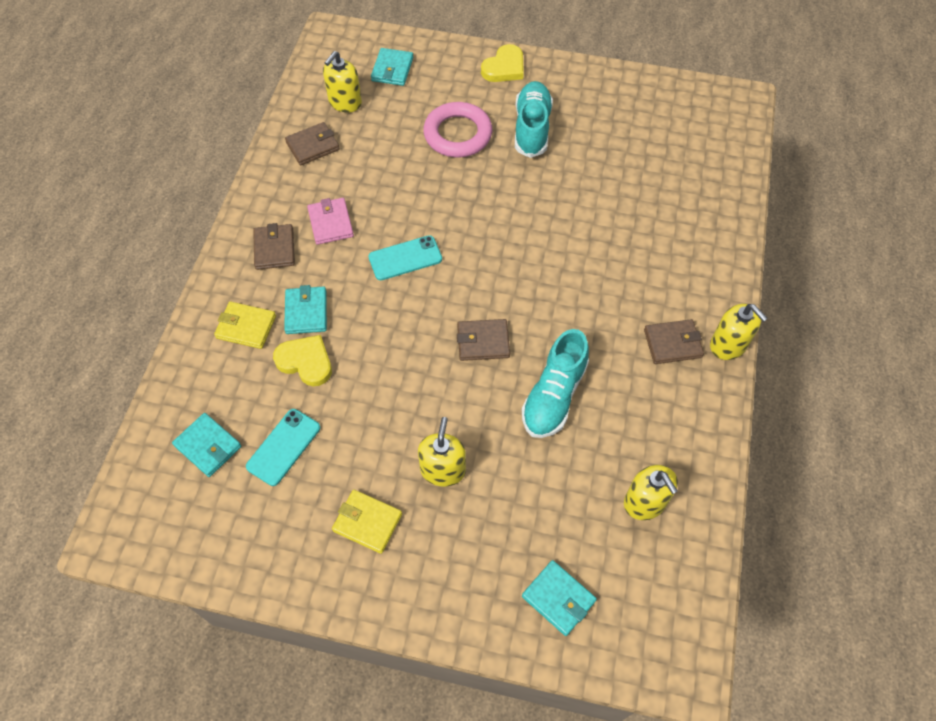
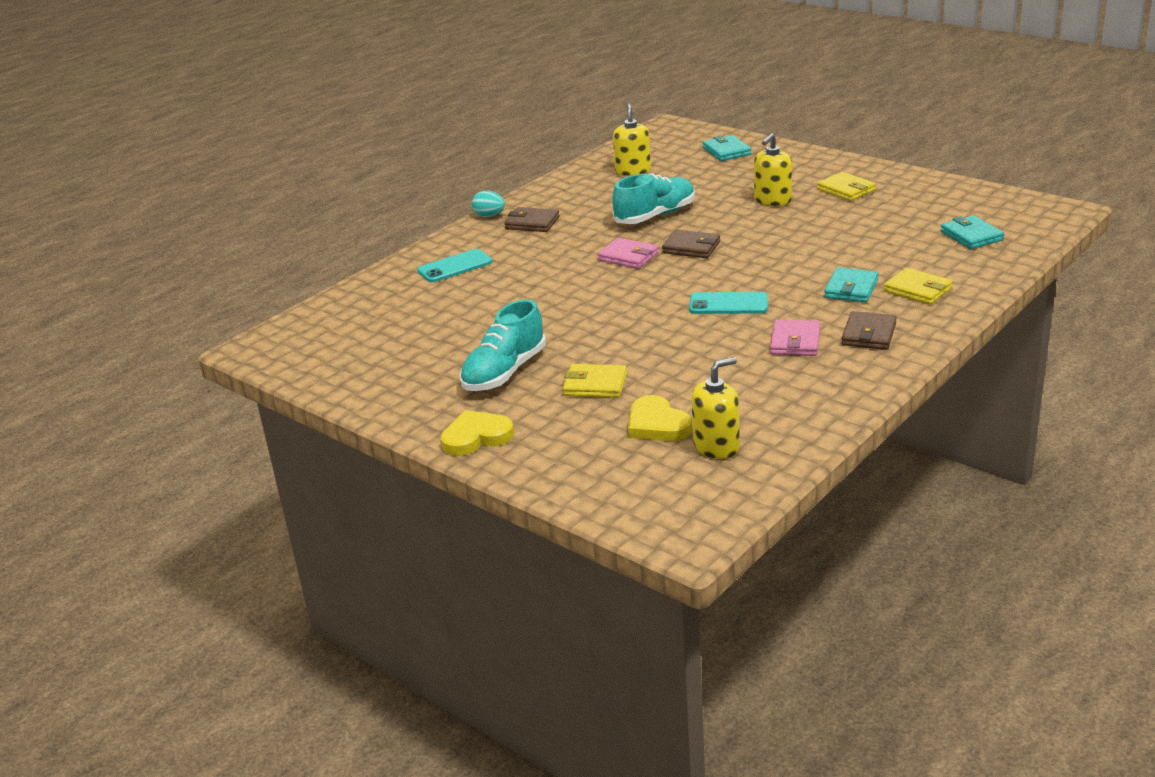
camera: 150 degrees left, 30 degrees down
turquoise phone [246,409,320,486] -> turquoise phone moved to [417,249,492,282]
yellow heart [273,335,332,386] -> yellow heart moved to [628,395,692,441]
brown wallet [285,122,340,166] -> none
turquoise wallet [371,48,413,86] -> none
pink ring [423,102,492,157] -> yellow wallet [562,364,627,398]
yellow soap dispenser [710,304,768,360] -> turquoise egg [472,191,505,217]
none -> pink wallet [597,238,659,269]

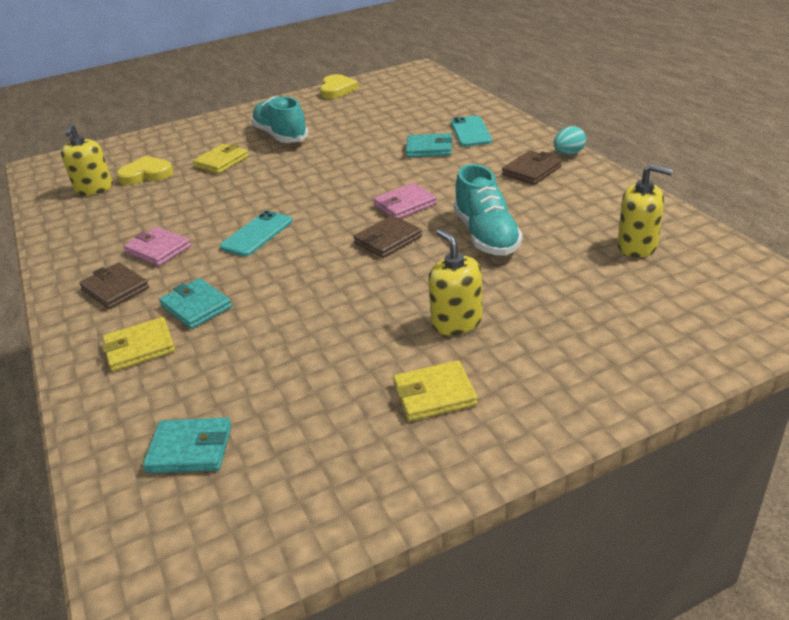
camera: 115 degrees right, 5 degrees up
yellow heart [441,410,514,456] -> yellow heart moved to [320,74,359,99]
turquoise wallet [703,135,751,161] -> turquoise wallet moved to [406,133,453,158]

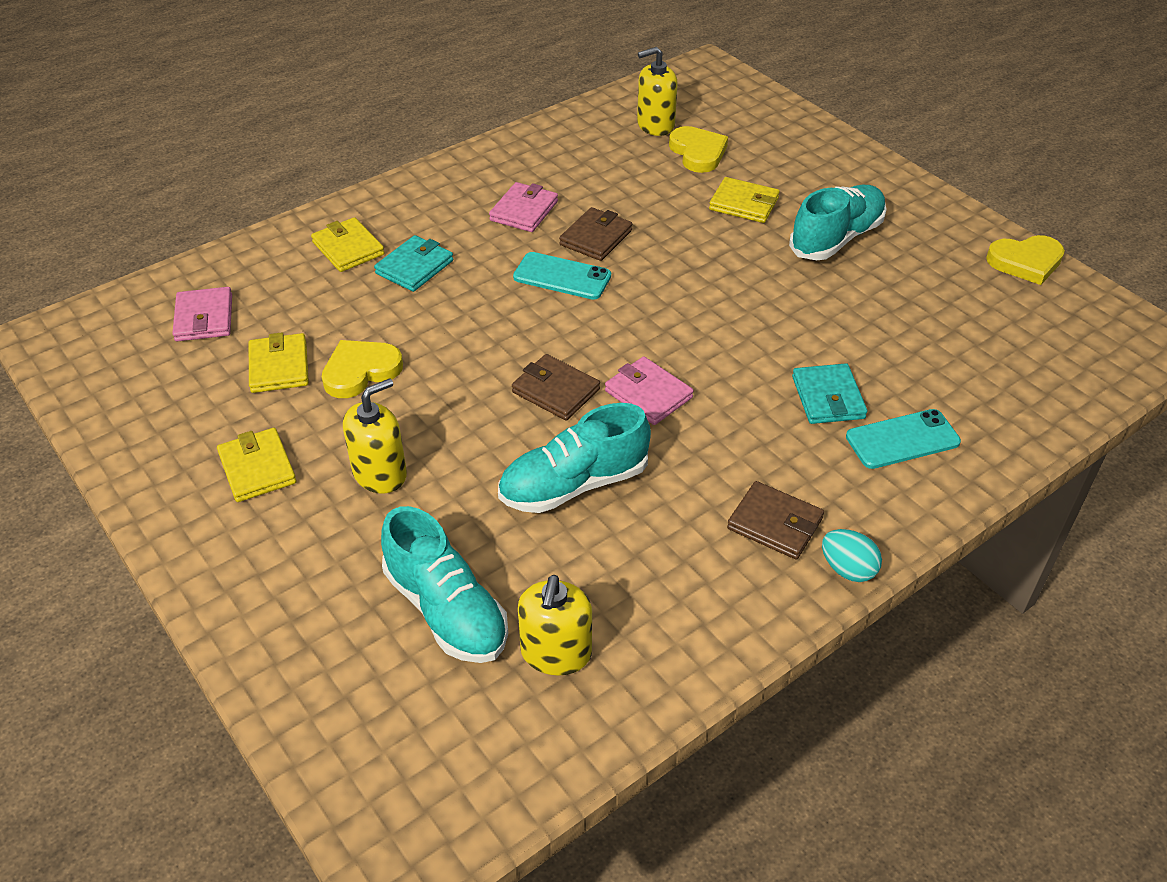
camera: 75 degrees right, 10 degrees up
brown wallet [79,262,149,309] -> brown wallet moved to [559,207,632,261]
turquoise wallet [143,417,232,473] -> pink wallet [172,287,232,341]
none -> yellow wallet [249,332,309,393]
none -> yellow heart [322,340,403,398]
none -> turquoise shoe [381,506,508,663]

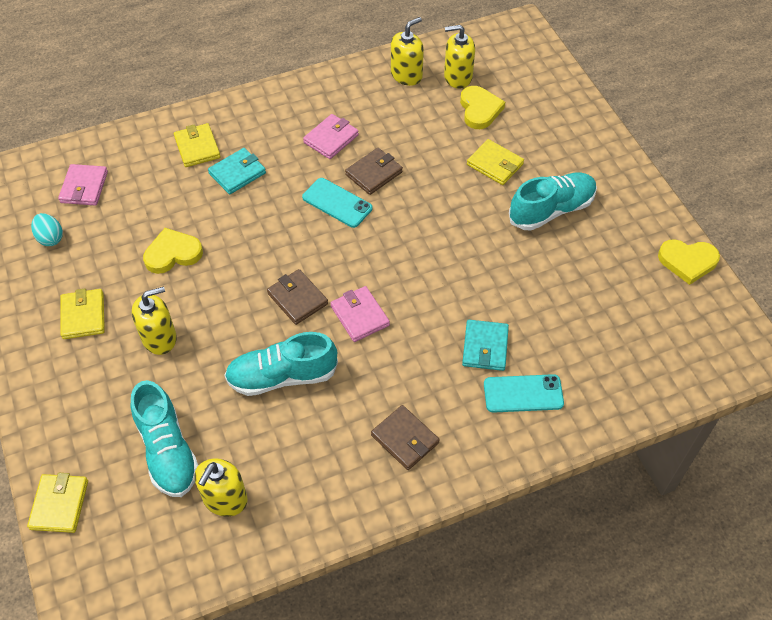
camera: 15 degrees right, 10 degrees up
yellow wallet [249,332,309,393] -> yellow wallet moved to [27,473,88,533]
turquoise egg [822,529,882,582] -> turquoise egg moved to [31,213,63,246]
none -> yellow soap dispenser [391,17,424,86]

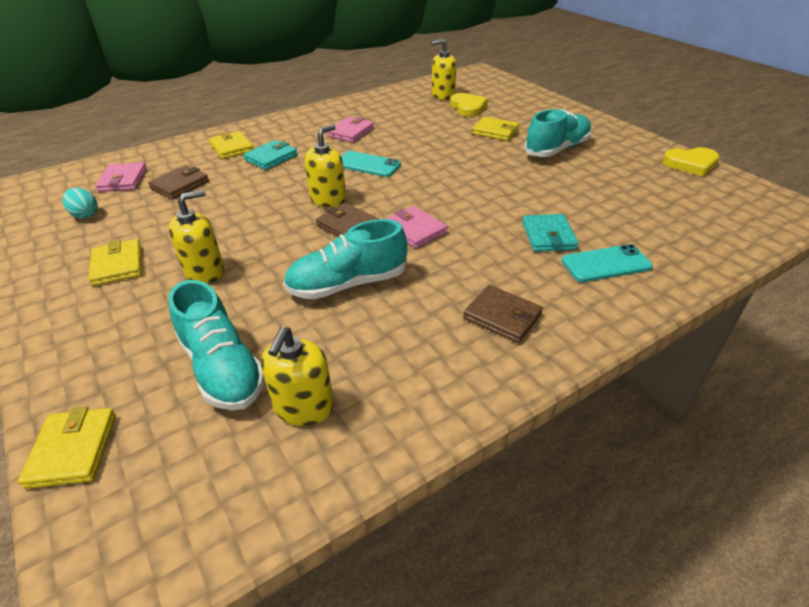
camera: 10 degrees left, 15 degrees down
yellow heart [143,228,203,274] -> none
brown wallet [345,148,403,195] -> brown wallet moved to [148,165,209,199]
yellow soap dispenser [391,17,424,86] -> yellow soap dispenser moved to [304,124,346,207]

